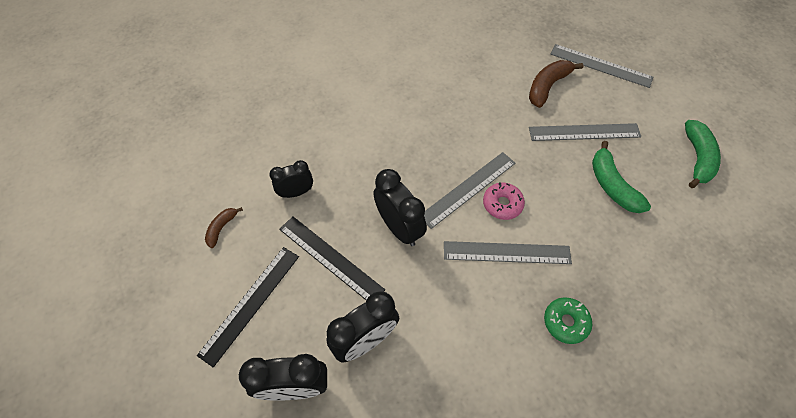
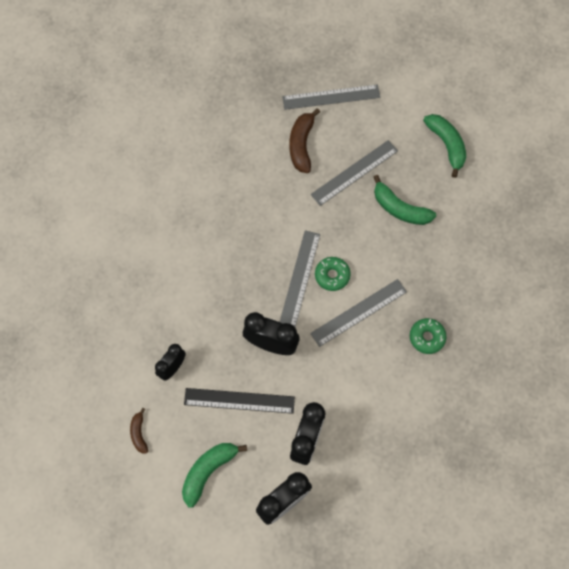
camera: 35 degrees left, 10 degrees up
black ruler [197,247,299,367] -> green banana [182,443,247,508]
pink donut [483,182,525,220] -> green donut [315,257,351,291]

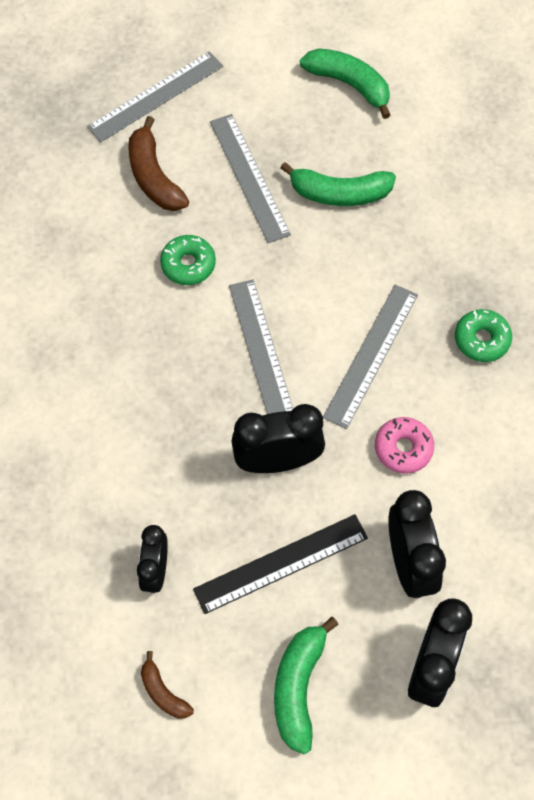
camera: 30 degrees left, 5 degrees down
grey ruler [311,140,398,206] -> grey ruler turned 45 degrees counterclockwise [210,114,291,243]
green donut [315,257,351,291] -> green donut moved to [160,235,216,285]
none -> pink donut [375,417,434,474]

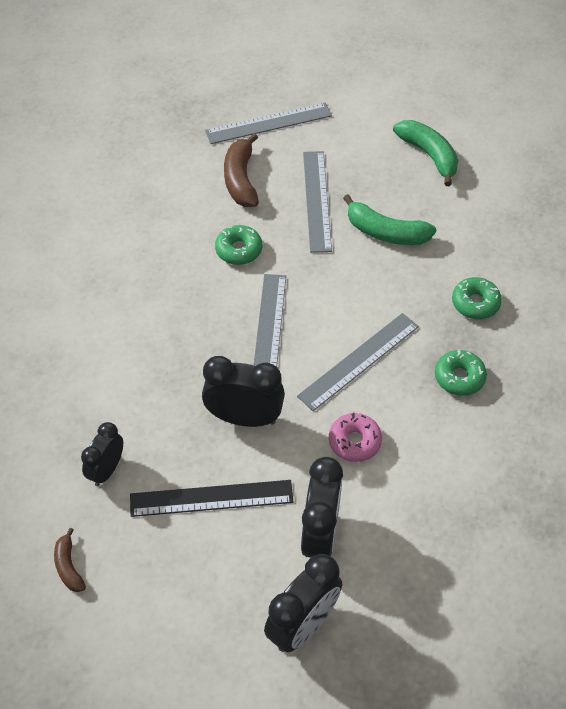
camera: 20 degrees right, 10 degrees down
green banana [274,617,339,754] -> none
none -> green donut [452,277,502,319]

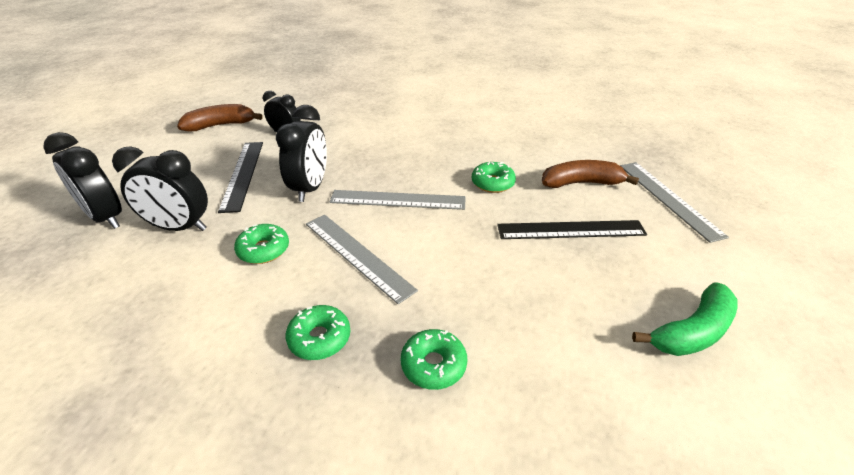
camera: 90 degrees right, 15 degrees down
brown banana [54,528,86,592] -> brown banana [177,104,263,132], size x1.77
grey ruler [303,151,332,253] -> black ruler [497,220,647,239]
pink donut [329,413,382,462] -> green donut [234,224,289,264]
green banana [343,195,436,245] -> none

